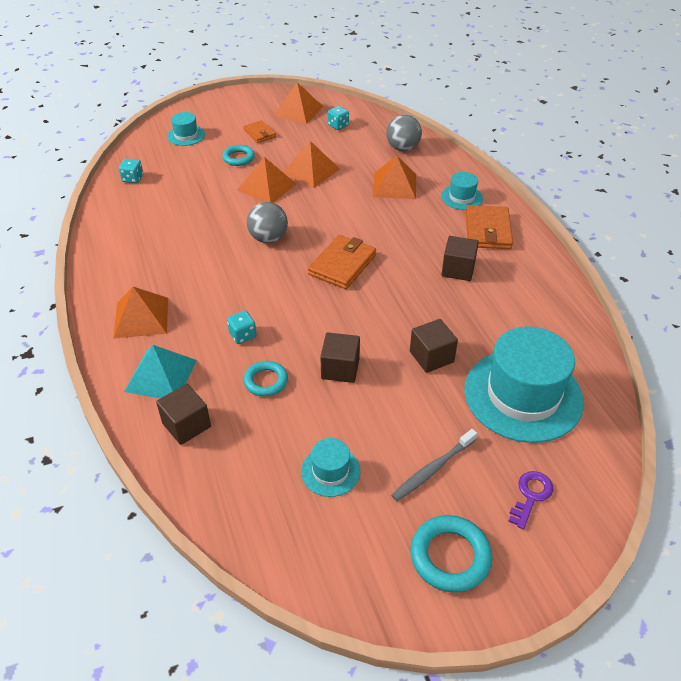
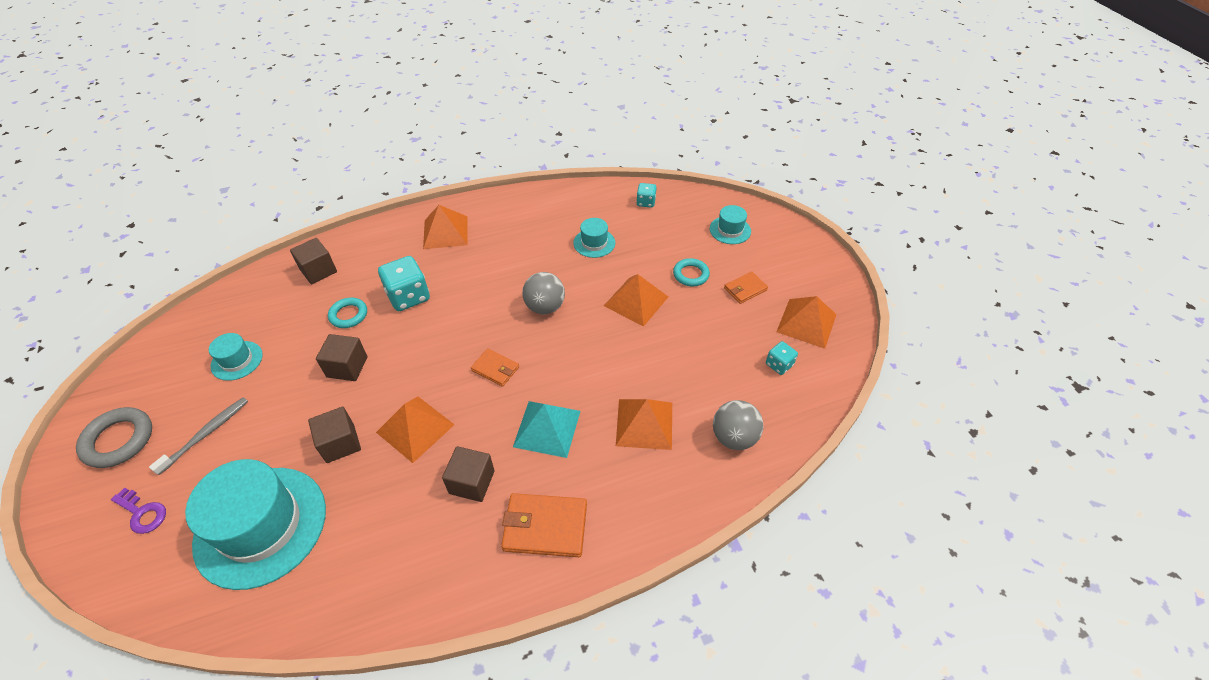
camera: 90 degrees right, 5 degrees up
turquoise pyramid [124,345,197,398] -> turquoise pyramid moved to [513,401,580,458]
turquoise dice [227,311,257,344] -> turquoise dice [378,256,430,311], size x1.82
orange pyramid [283,141,340,188] -> orange pyramid moved to [376,396,455,463]
orange wallet [308,235,376,289] -> orange wallet [471,348,519,387], size x0.60
grey toothbrush [391,429,478,501] -> grey toothbrush turned 75 degrees clockwise [149,397,248,475]
turquoise ring [410,515,493,593] -> grey ring [76,407,152,468]
turquoise hat [441,172,483,210] -> turquoise hat moved to [573,218,615,258]

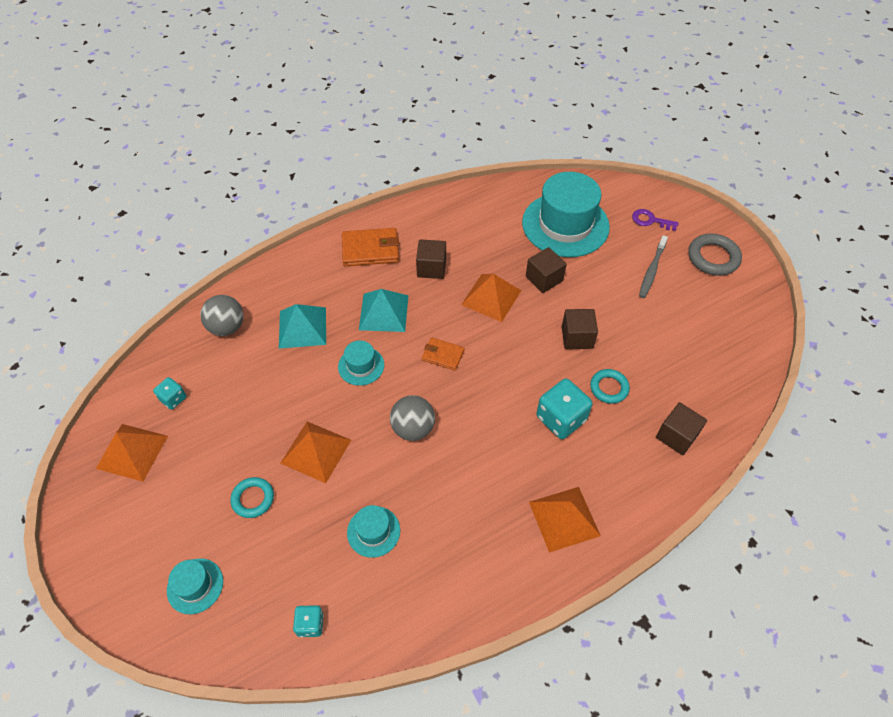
camera: 170 degrees right, 5 degrees up
turquoise hat [209,333,263,381] -> turquoise hat moved to [338,341,384,386]
orange pyramid [616,399,672,450] -> turquoise pyramid [279,304,326,349]
orange wallet [724,271,768,304] -> none

